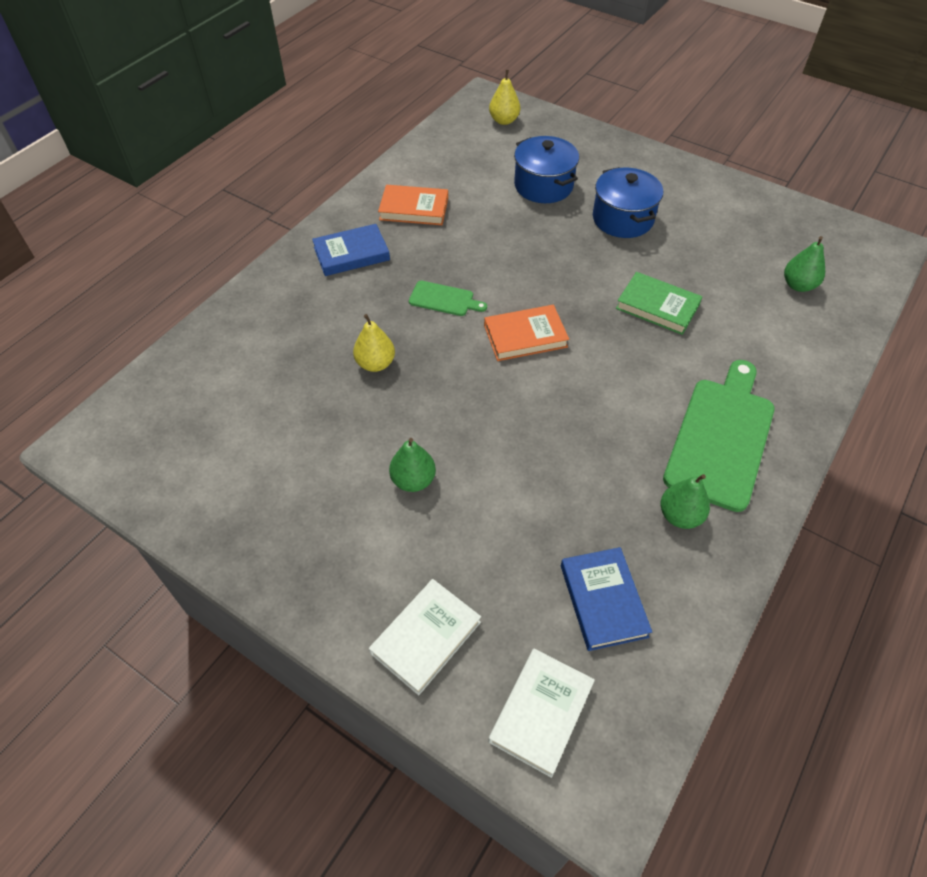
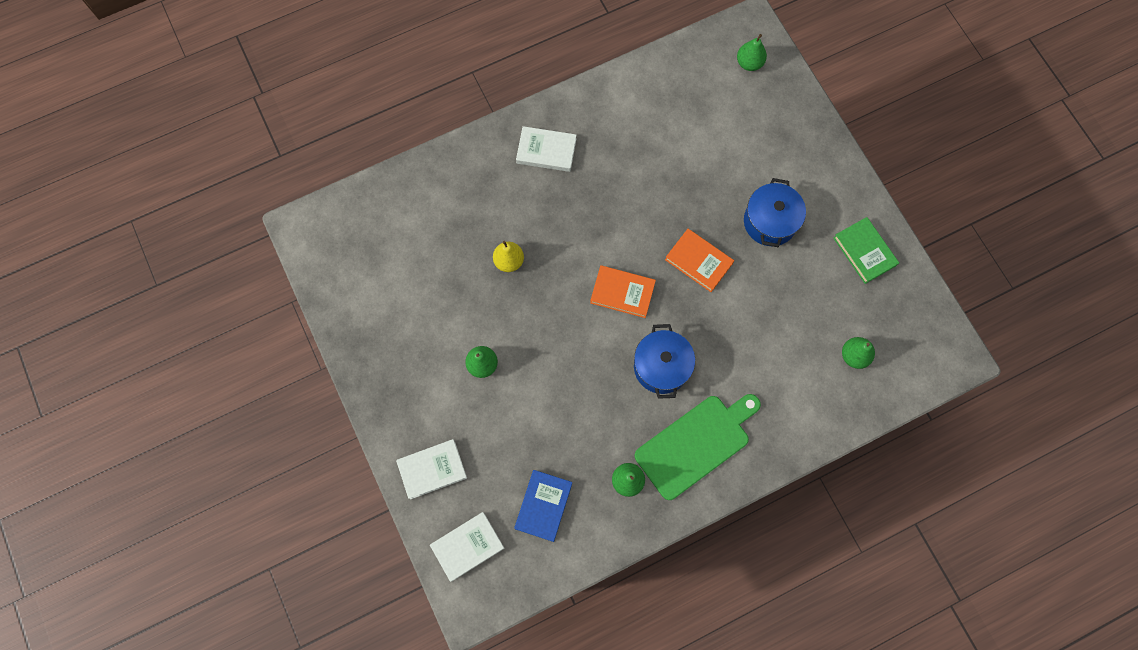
camera: 30 degrees right, 20 degrees up
blue book [312,224,390,276] -> white book [516,126,577,172]
orange book [378,185,448,225] -> orange book moved to [665,229,734,292]
green cutting board [409,281,487,316] -> none
yellow pear [489,70,520,125] -> green pear [737,34,767,71]
blue pot [514,136,579,203] -> blue pot moved to [634,324,695,399]
green book [616,272,702,335] -> green book moved to [833,217,899,284]

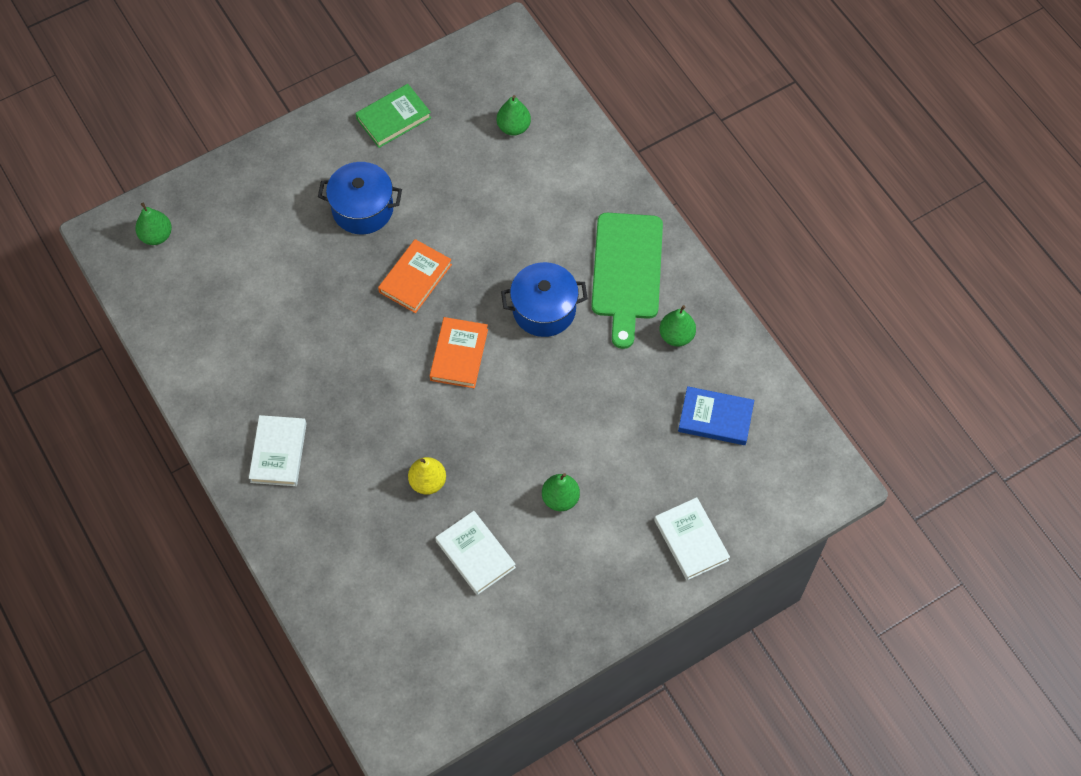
camera: 95 degrees left, 10 degrees down
white book [430,512,505,582] -> white book moved to [435,511,516,595]
green cutting board [635,394,761,500] -> green cutting board turned 135 degrees counterclockwise [591,213,663,349]

